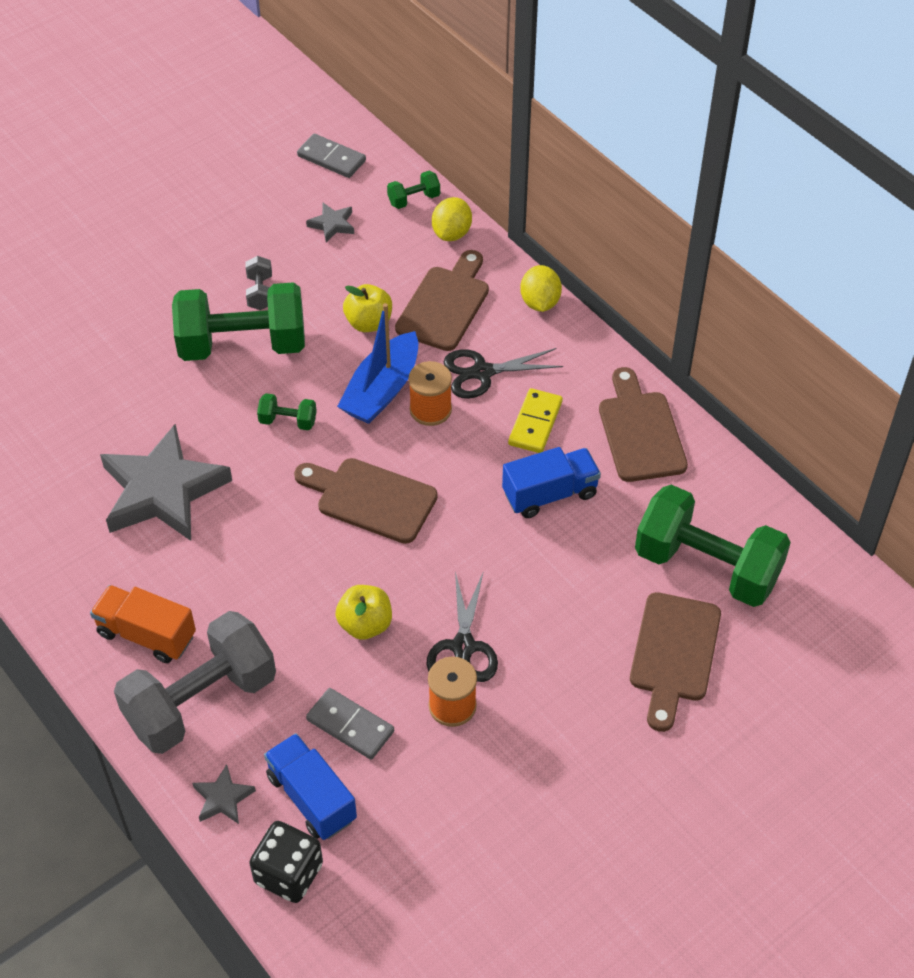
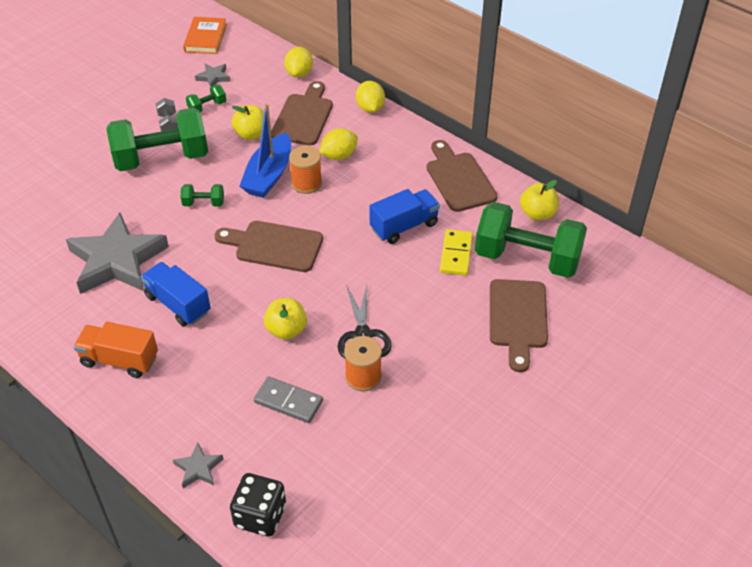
camera: 10 degrees left, 5 degrees down
grey dumbbell [114,611,276,754] -> none
blue truck [264,733,357,840] -> blue truck moved to [141,262,210,326]
grey domino [297,134,366,178] -> orange book [183,17,227,54]
green dumbbell [387,171,440,209] -> green dumbbell moved to [186,85,226,112]
black scissors [444,348,563,399] -> yellow lemon [319,128,358,160]
yellow domino [508,388,563,453] -> yellow domino moved to [440,229,473,276]
none -> yellow apple [520,180,559,221]

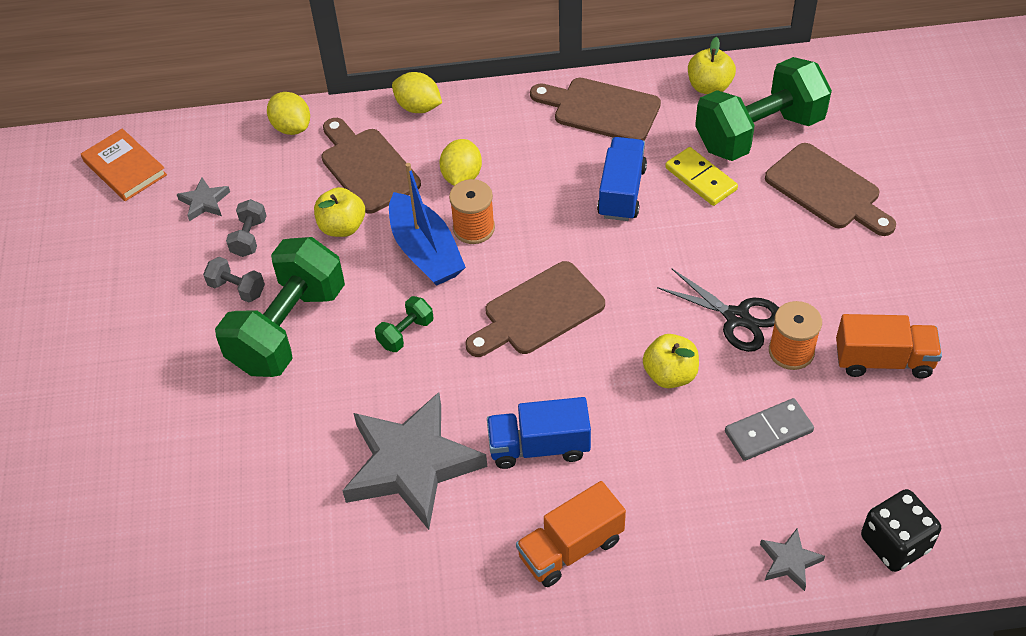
camera: 45 degrees left, 5 degrees up
green dumbbell [186,85,226,112] -> grey dumbbell [226,199,267,257]
none -> orange truck [836,314,942,379]

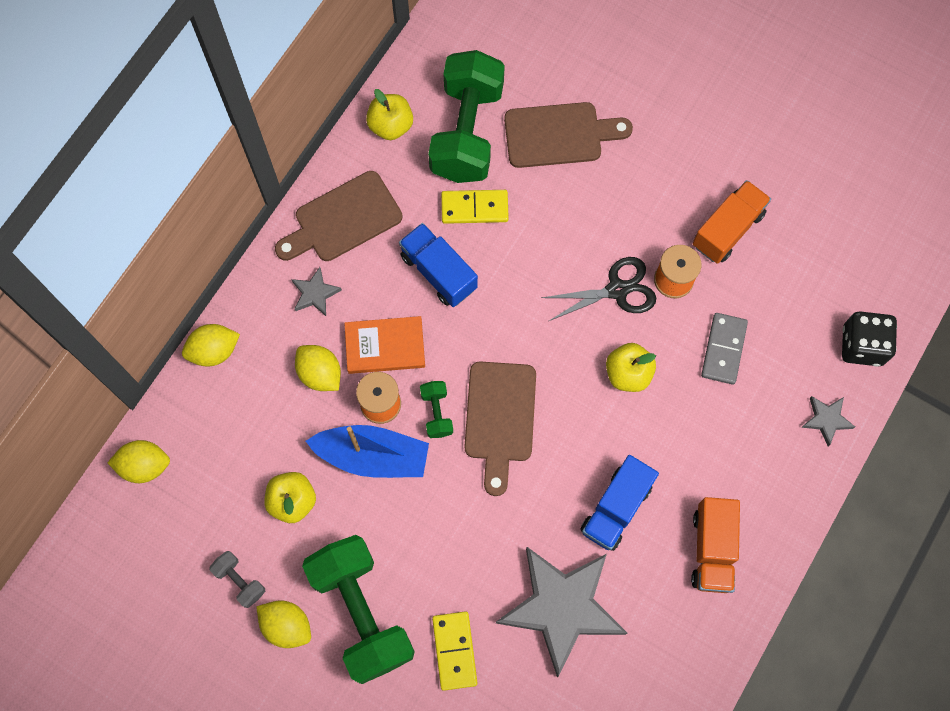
camera: 55 degrees left, 20 degrees up
orange book [81,128,167,201] -> orange book moved to [344,316,425,374]
grey star [177,177,230,221] -> grey star moved to [291,267,342,316]
grey dumbbell [203,257,265,303] -> yellow lemon [256,600,311,648]
brown cutting board [322,118,421,214] -> none
green dumbbell [375,296,433,352] -> green dumbbell moved to [420,381,453,438]
none -> yellow domino [432,611,477,691]

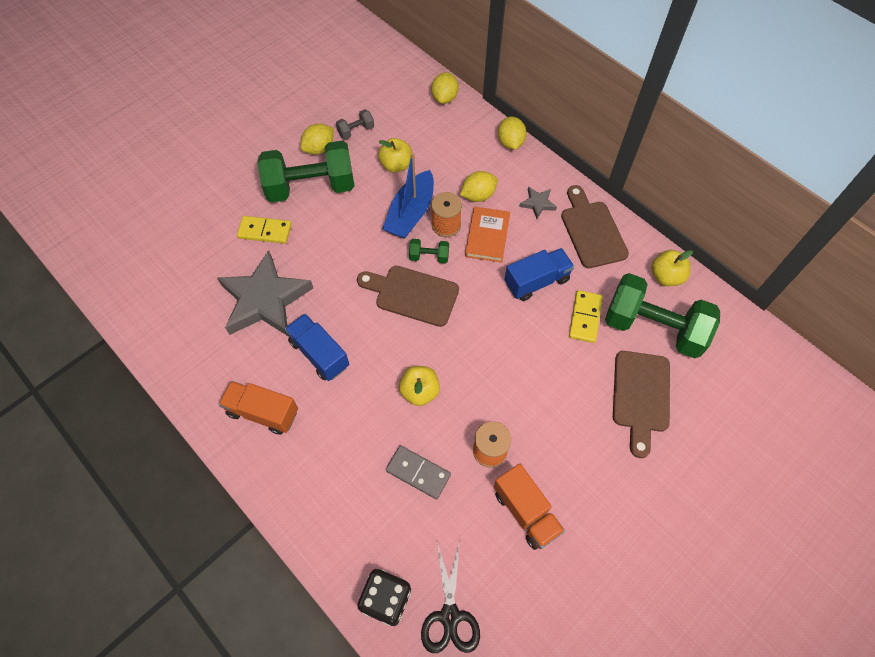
camera: 105 degrees right, 10 degrees down
black scissors [542,257,656,321] -> black scissors moved to [421,540,480,653]
grey star [801,396,855,446] -> none

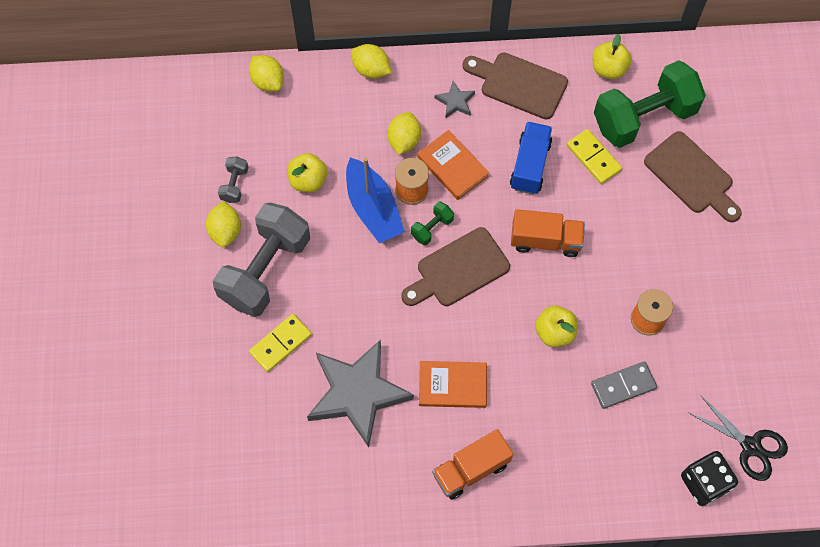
camera: 50 degrees left, 5 degrees up
green dumbbell [257,140,354,203] -> grey dumbbell [213,202,310,317]
blue truck [285,314,349,381] -> orange book [419,361,487,408]
orange truck [494,464,565,550] -> orange truck moved to [511,209,585,257]

